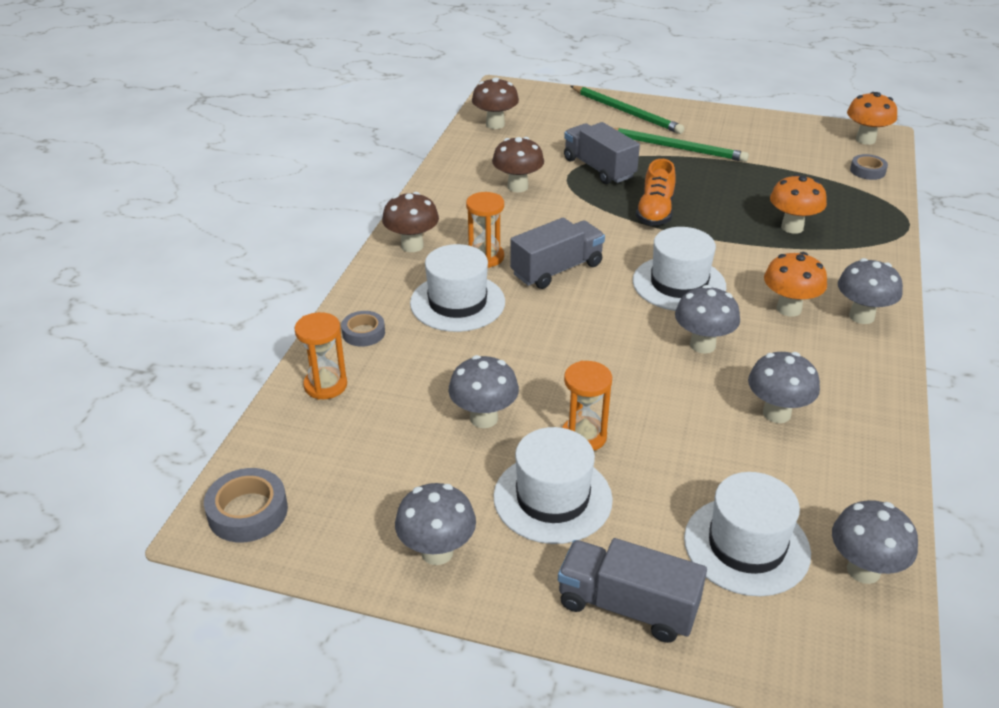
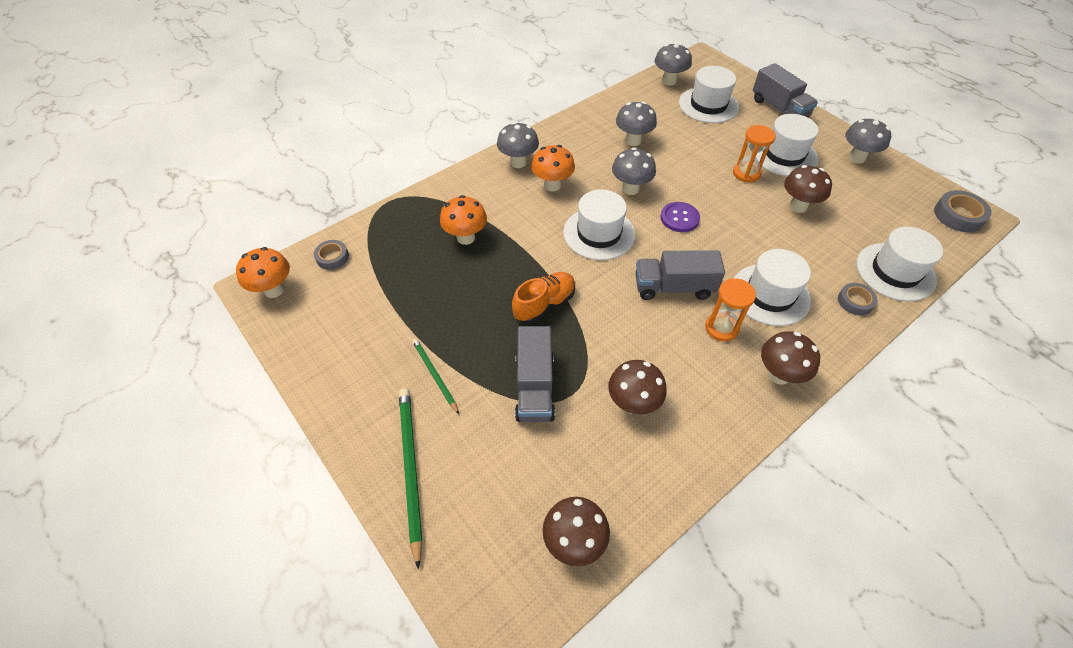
camera: 145 degrees left, 15 degrees up
orange hourglass [295,312,347,400] -> white hat [857,227,943,301]
grey mushroom [448,355,519,428] -> brown mushroom [784,165,832,213]
green pencil [614,128,749,162] -> green pencil [412,338,459,414], size x0.59
none -> purple button [660,202,700,232]

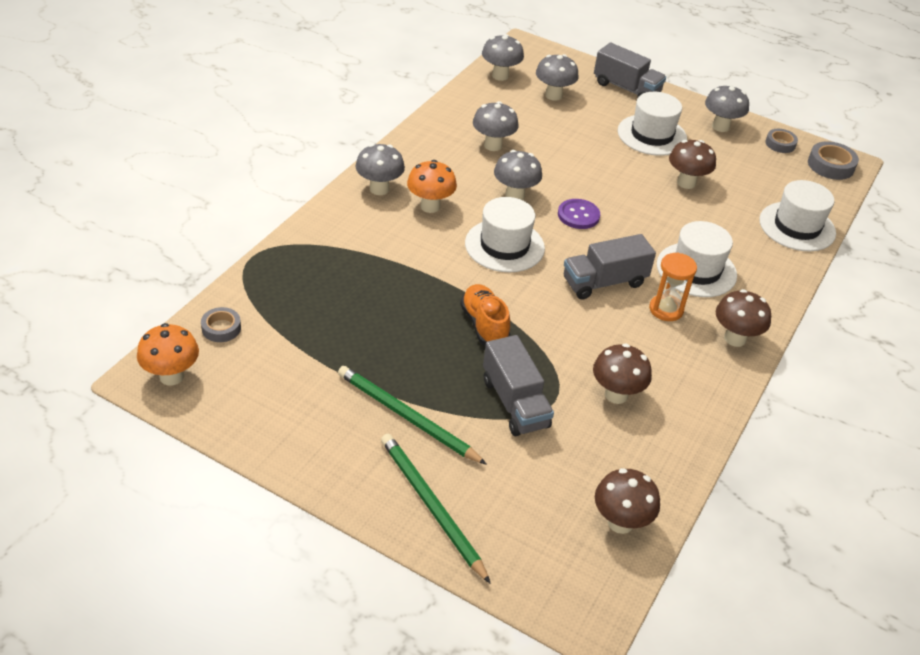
camera: 25 degrees left, 10 degrees down
green pencil [412,338,459,414] -> green pencil [338,366,487,465], size x1.68
orange mushroom [440,195,487,245] -> none
orange shoe [512,272,575,323] -> orange shoe turned 45 degrees counterclockwise [460,284,510,346]
white hat [679,66,739,123] -> grey mushroom [536,54,579,101]
orange hourglass [733,125,776,182] -> none
grey tape [838,283,877,315] -> grey tape moved to [765,129,798,153]

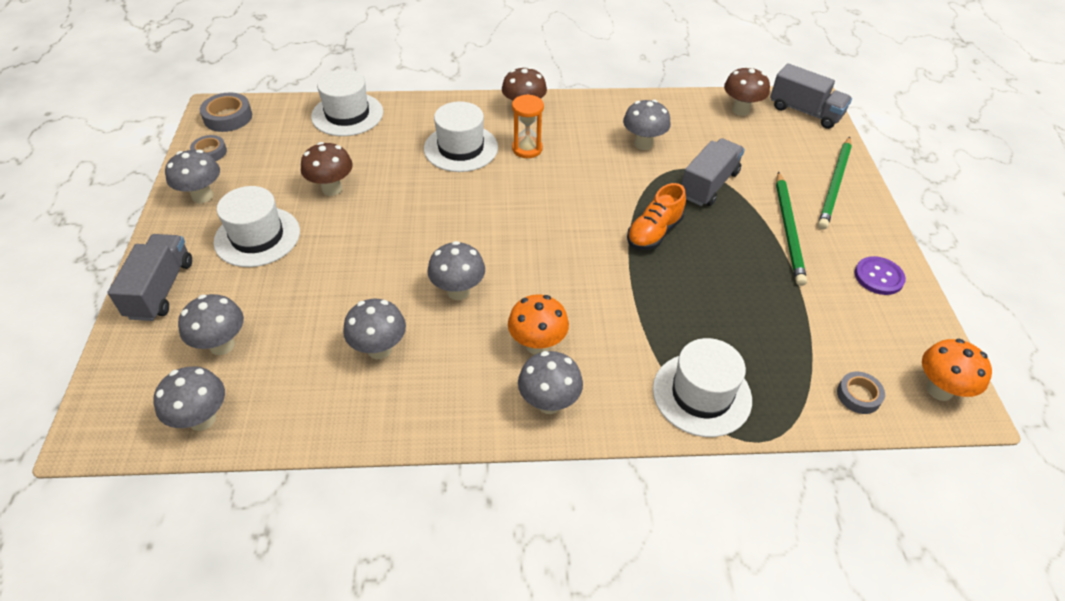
camera: 120 degrees left, 5 degrees up
white hat [465,197,545,272] -> white hat moved to [653,338,752,437]
purple button [558,199,600,229] -> purple button moved to [855,256,906,295]
grey truck [564,234,656,300] -> grey truck moved to [770,63,852,129]
brown mushroom [593,344,652,404] -> grey mushroom [623,100,671,150]

